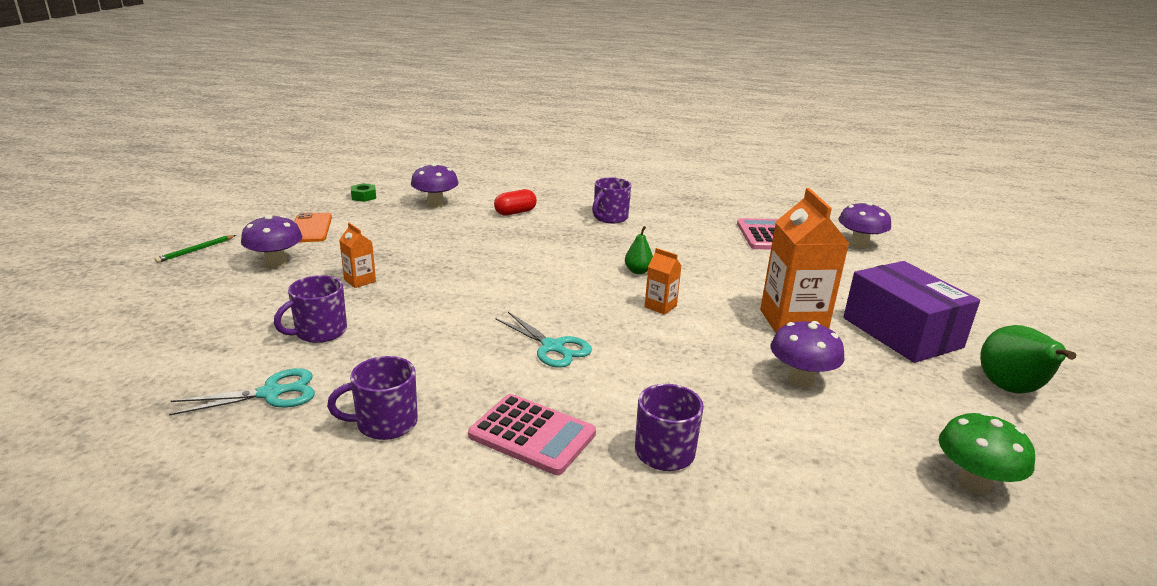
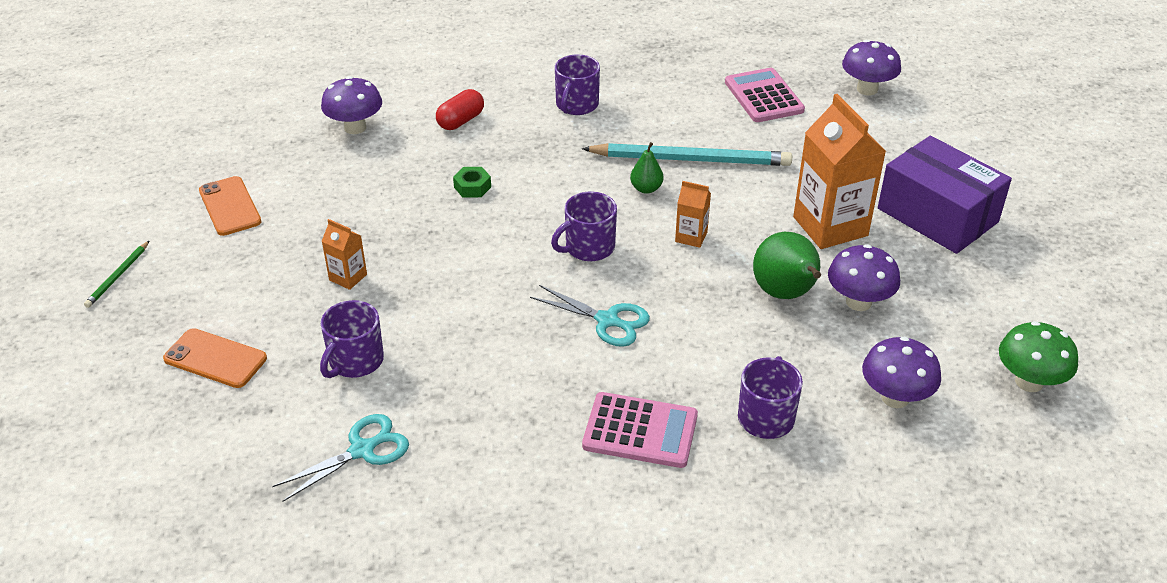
camera: 15 degrees left, 15 degrees up
purple mushroom [241,215,302,268] -> purple mushroom moved to [862,337,941,408]
purple mug [327,356,418,440] -> purple mug moved to [551,192,617,261]
green nut [351,183,376,202] -> green nut moved to [453,167,491,198]
green pear [980,325,1076,394] -> green pear moved to [753,232,821,299]
none -> orange phone [163,328,267,388]
none -> turquoise pencil [582,143,792,166]

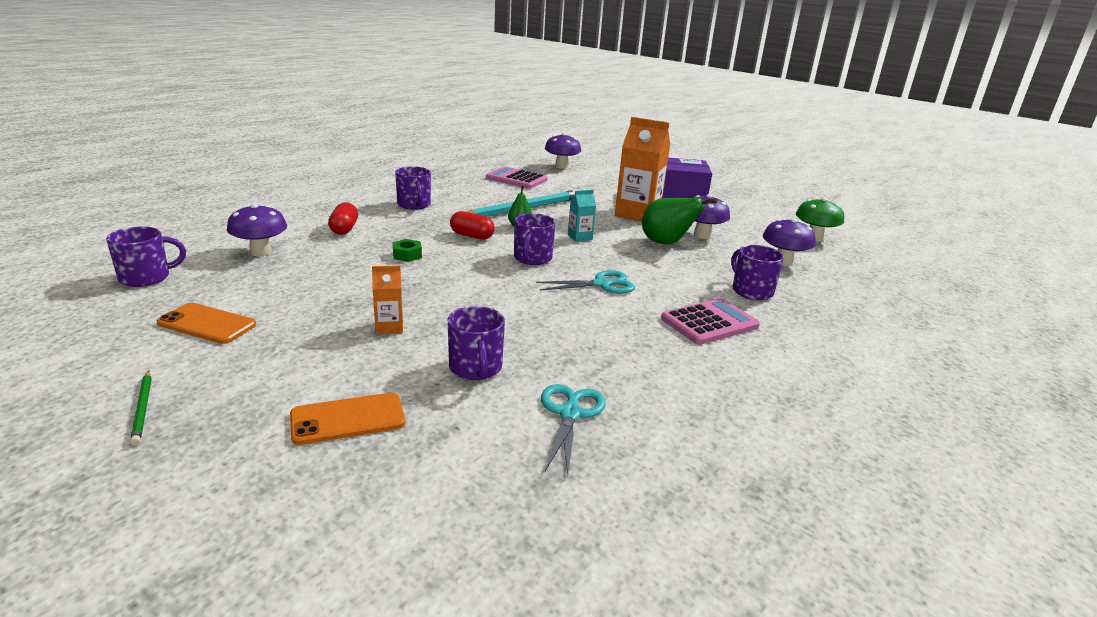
camera: 45 degrees left, 15 degrees down
orange carton [675,181,711,248] -> turquoise carton [568,190,596,242]
none -> purple mug [106,227,186,287]
none -> red capsule [450,211,495,240]

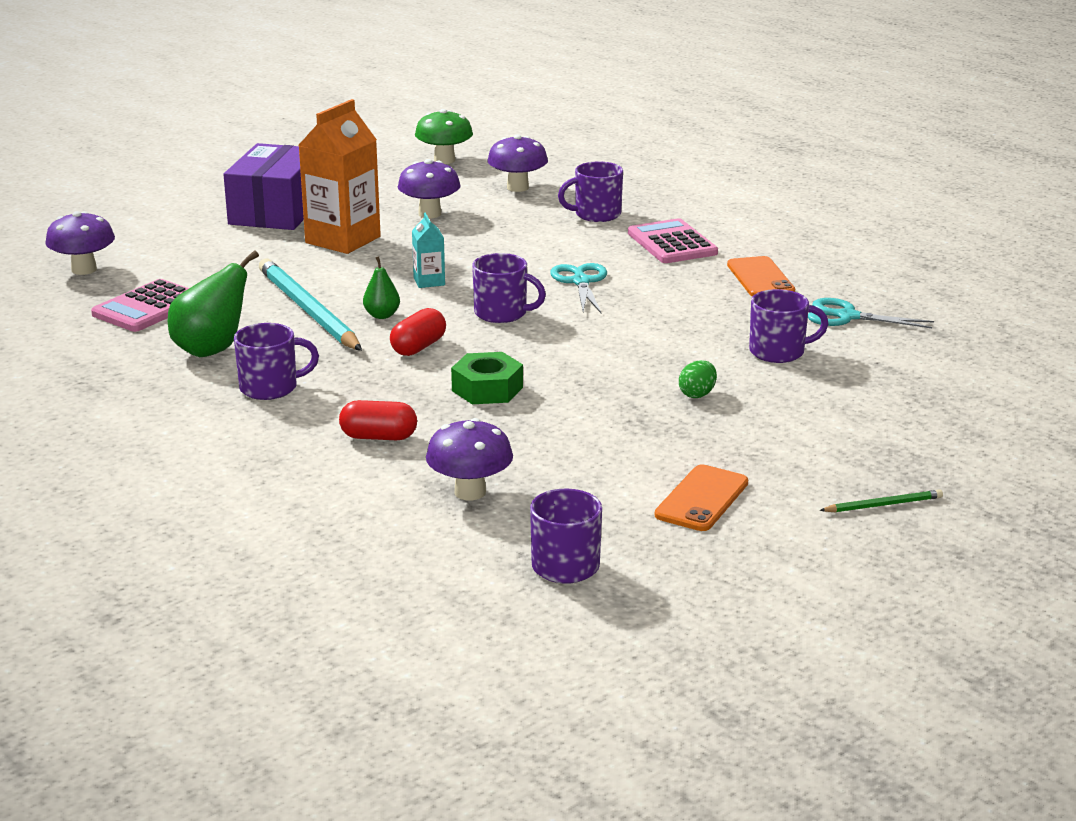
camera: 80 degrees left, 0 degrees up
orange phone [290,393,405,445] -> orange phone moved to [727,256,795,297]
orange carton [372,266,403,334] -> green egg [679,360,717,398]
green nut [393,239,422,262] -> green nut [451,352,523,404], size x1.57
green pear [642,197,717,244] -> green pear moved to [168,251,259,357]

